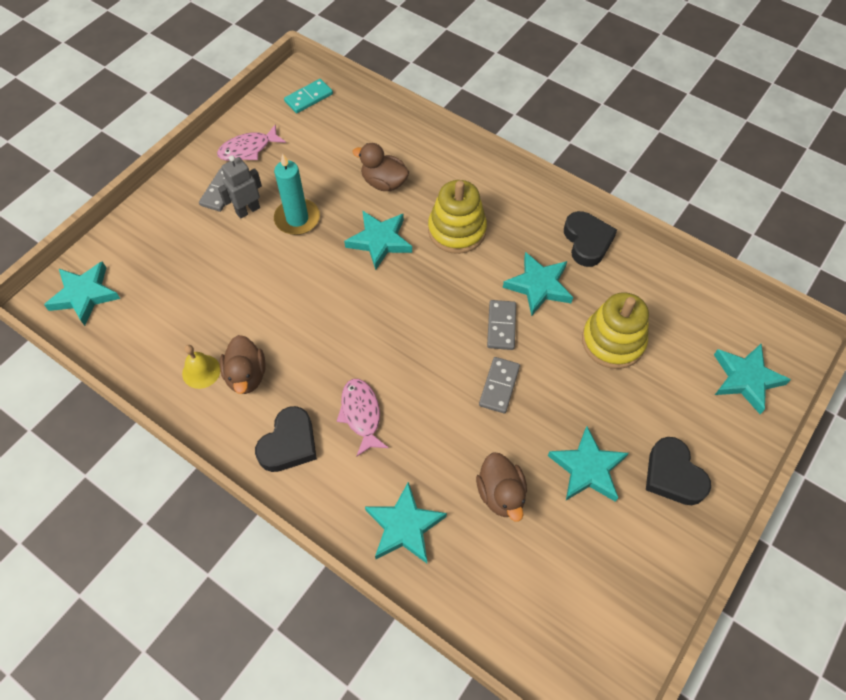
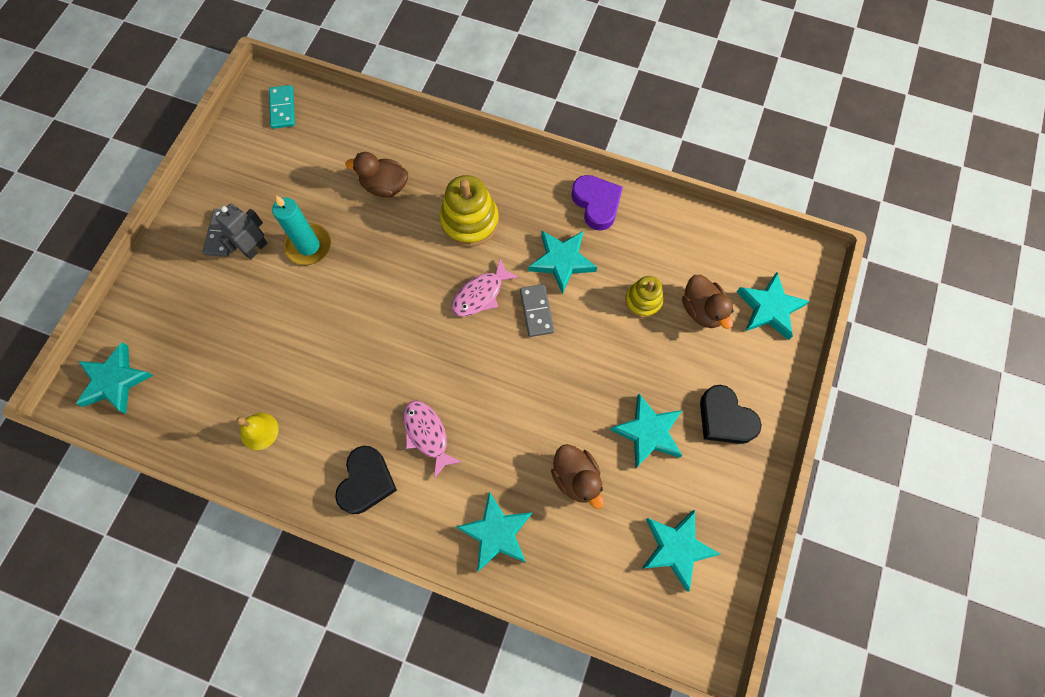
camera: 15 degrees left, 10 degrees up
pink fish [217,124,286,161] -> pink fish moved to [452,259,520,317]
brown duck [220,335,265,394] -> brown duck moved to [682,275,734,329]
turquoise domino [284,79,333,113] -> turquoise domino turned 45 degrees counterclockwise [269,85,295,129]
turquoise star [344,210,412,270] -> turquoise star moved to [641,510,721,592]
grey domino [479,357,520,413] -> none
black heart [564,211,617,267] -> purple heart [571,175,623,231]
yellow stacking toy [582,292,649,369] -> yellow stacking toy [625,276,663,318], size x0.61

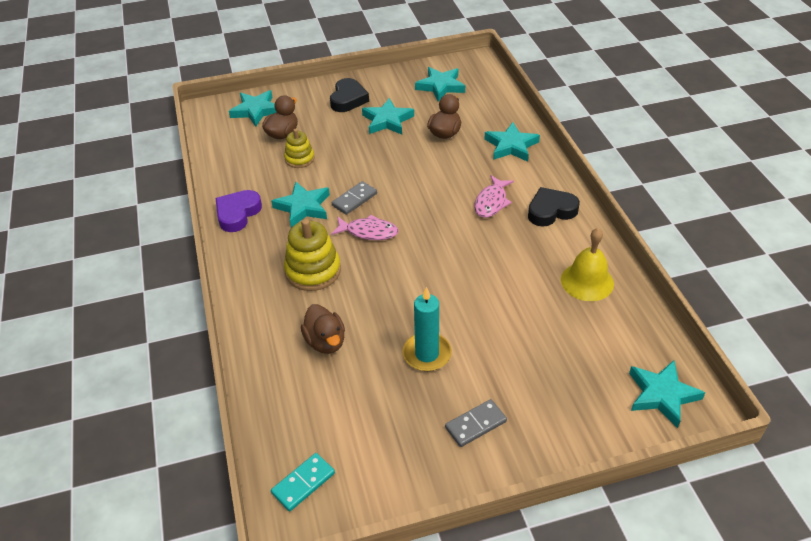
camera: 125 degrees left, 25 degrees down
grey robot [215,204,267,259] -> none
yellow bell [236,413,279,450] -> yellow bell [561,228,614,301], size x1.56

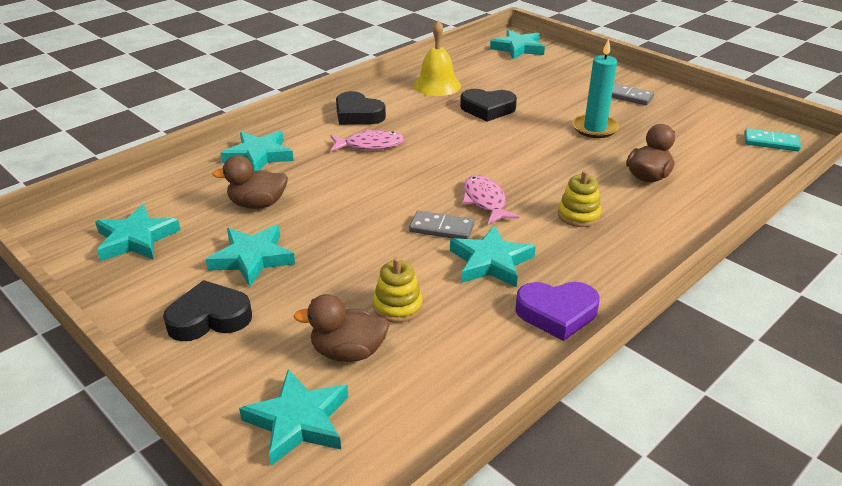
camera: 120 degrees left, 10 degrees down
yellow stacking toy [284,219,341,291] -> yellow stacking toy [558,170,601,227], size x0.61
none -> black heart [460,89,517,122]

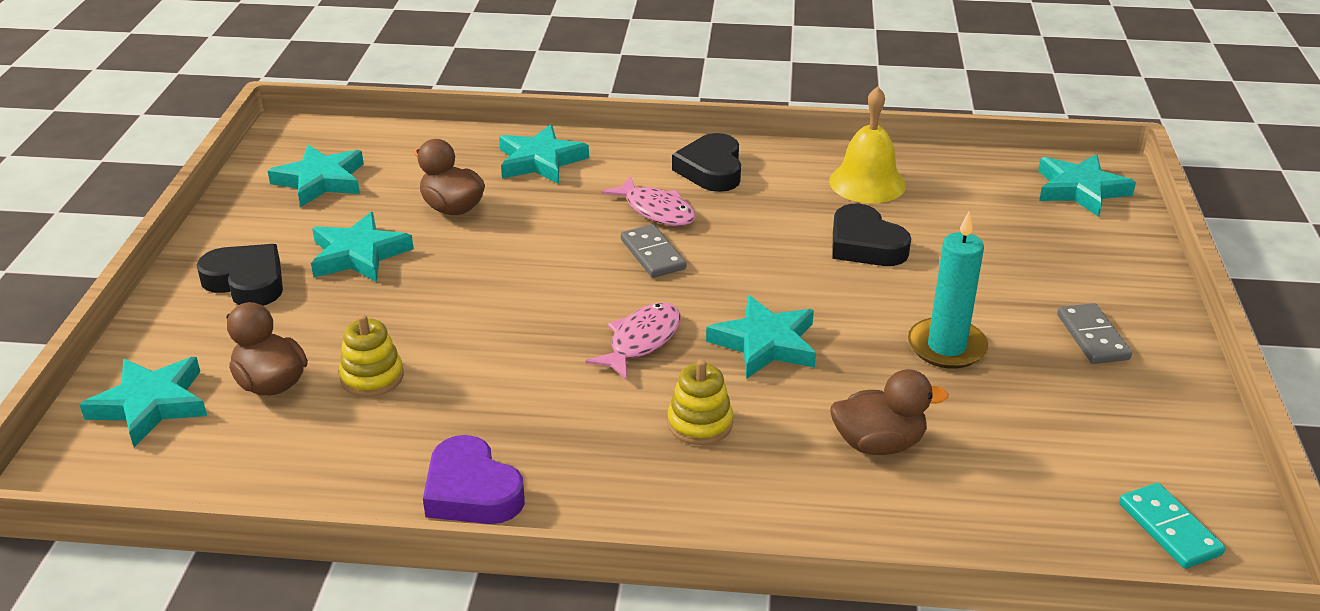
camera: 50 degrees right, 0 degrees up
grey domino [409,211,474,239] -> grey domino moved to [621,224,686,278]
turquoise star [450,225,536,288] -> turquoise star moved to [706,295,816,379]

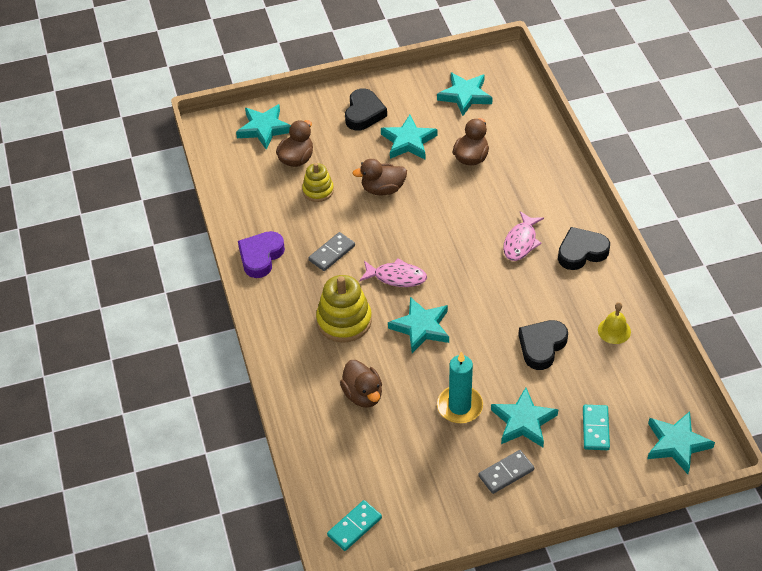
camera: 70 degrees right, 15 degrees up
turquoise star [499,125,589,184] -> turquoise star moved to [491,387,558,447]
grey domino [621,224,686,278] -> grey domino moved to [308,232,355,271]
yellow stacking toy [667,359,733,445] -> yellow stacking toy [316,275,372,343], size x1.63
yellow bell [829,86,906,203] -> yellow bell [598,302,631,344], size x0.64
none -> brown duck [352,159,407,196]
none -> turquoise domino [583,405,610,450]

